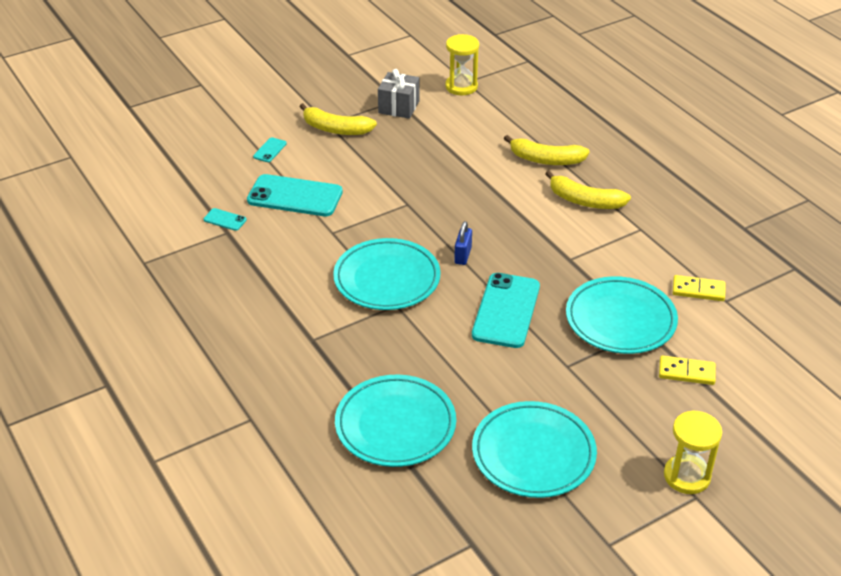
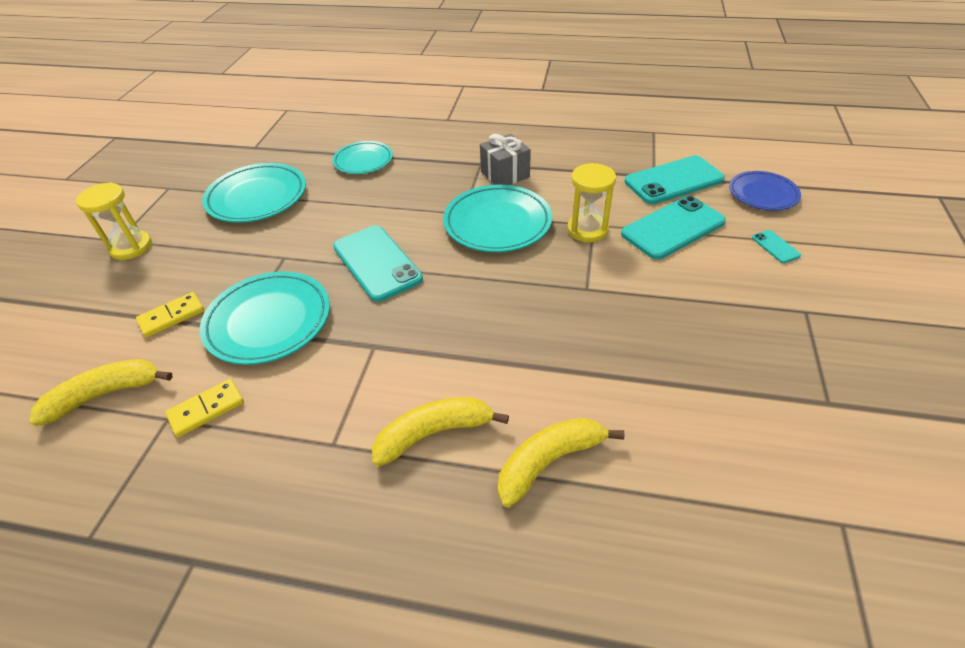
camera: 135 degrees right, 5 degrees up
turquoise phone [204,208,247,231] -> turquoise phone [625,155,725,204], size x2.28
yellow banana [299,103,377,135] -> yellow banana moved to [29,359,173,426]
turquoise plate [335,375,456,467] -> turquoise plate [332,141,393,174], size x0.64
grey gift [378,69,419,119] -> grey gift moved to [480,134,531,185]
yellow hourglass [445,34,479,95] -> yellow hourglass moved to [567,163,616,242]
blue padlock [454,221,472,265] -> none
none -> blue plate [729,171,801,211]

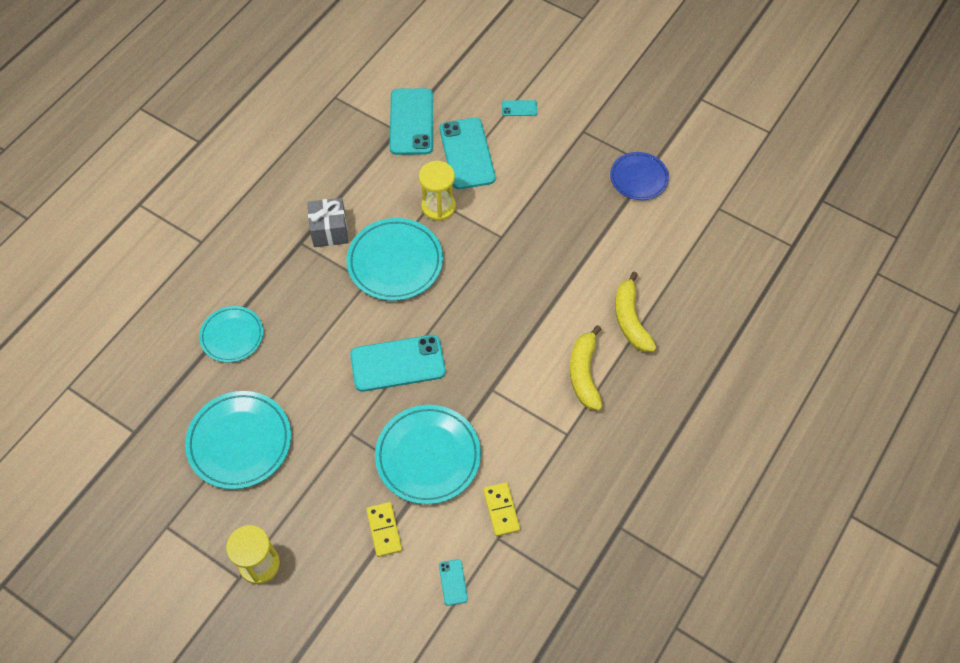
camera: 70 degrees left, 15 degrees up
yellow banana [29,359,173,426] -> turquoise phone [439,559,468,606]
blue plate [729,171,801,211] -> blue plate moved to [610,152,669,200]

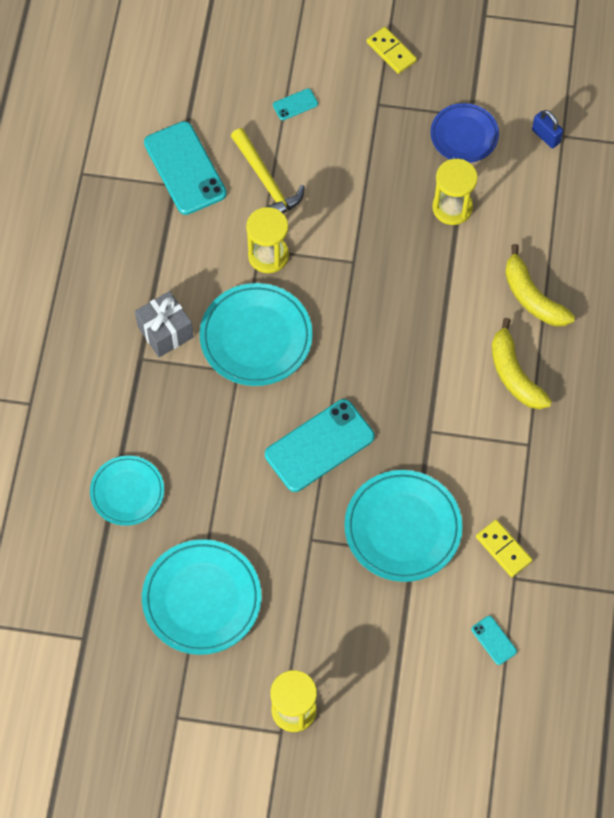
camera: 25 degrees left, 5 degrees up
yellow domino [366,502,402,557] -> yellow domino moved to [367,27,417,74]
turquoise phone [440,118,496,189] -> yellow hammer [231,128,305,213]
none -> yellow hourglass [432,159,478,225]
none -> blue padlock [532,110,563,148]

